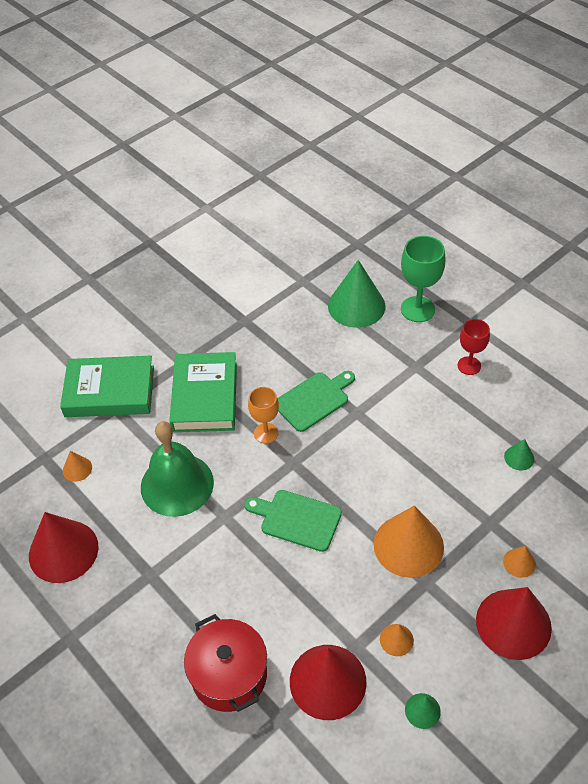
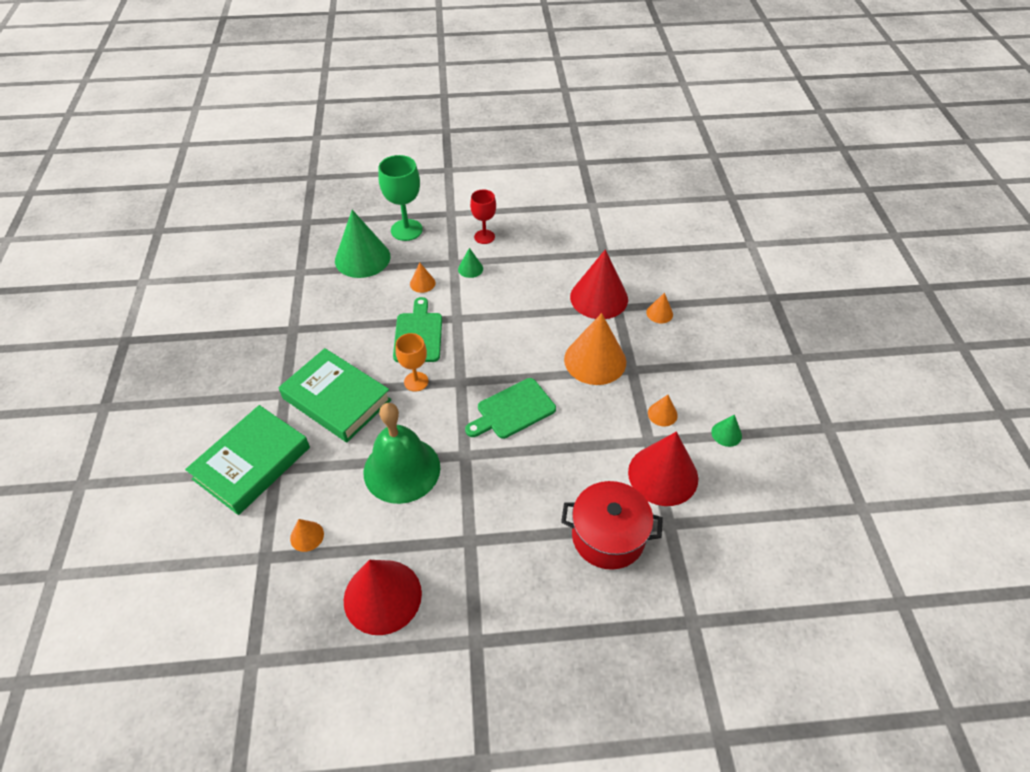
camera: 55 degrees left, 0 degrees up
red cone [476,587,552,660] -> red cone moved to [570,249,628,319]
green cone [504,439,534,470] -> green cone moved to [458,248,483,278]
none -> orange cone [410,263,436,293]

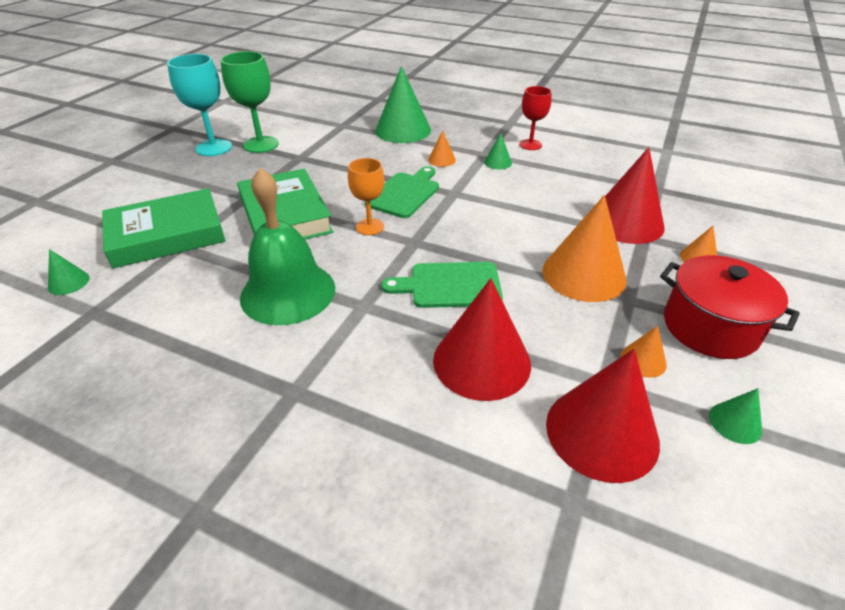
camera: 30 degrees right, 10 degrees down
orange cone [290,519,324,552] -> none
red cone [344,560,422,635] -> red cone moved to [433,278,531,401]
green goblet [378,155,423,241] -> green goblet moved to [221,51,279,153]
red pot [561,481,663,570] -> red pot moved to [660,255,800,359]
none -> green cone [48,249,89,295]
none -> turquoise goblet [167,54,232,156]

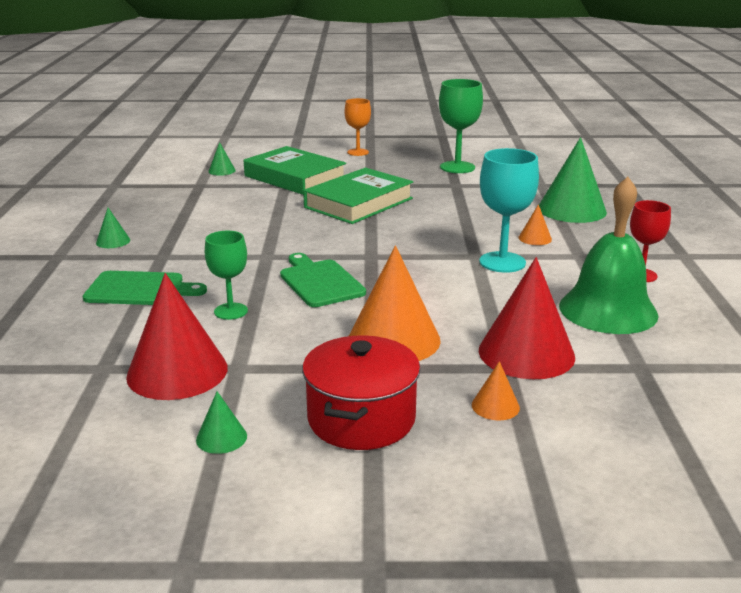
camera: 65 degrees right, 15 degrees down
turquoise goblet [167,54,232,156] -> turquoise goblet moved to [479,148,539,273]
green bell [240,168,335,325] -> green bell moved to [559,177,658,334]
orange goblet [348,158,384,235] -> orange goblet moved to [345,98,371,156]
green cutting board [364,166,439,218] -> green cutting board moved to [83,271,207,305]
red cone [433,278,531,401] -> green goblet [205,231,248,320]
green cone [484,134,512,169] -> green cone moved to [96,208,130,248]
orange cone [621,326,667,377] -> none

